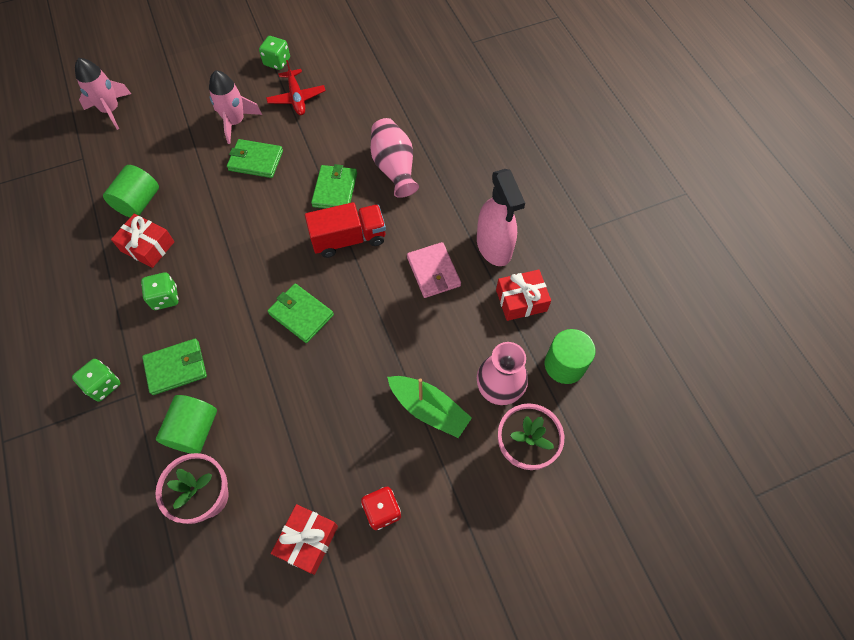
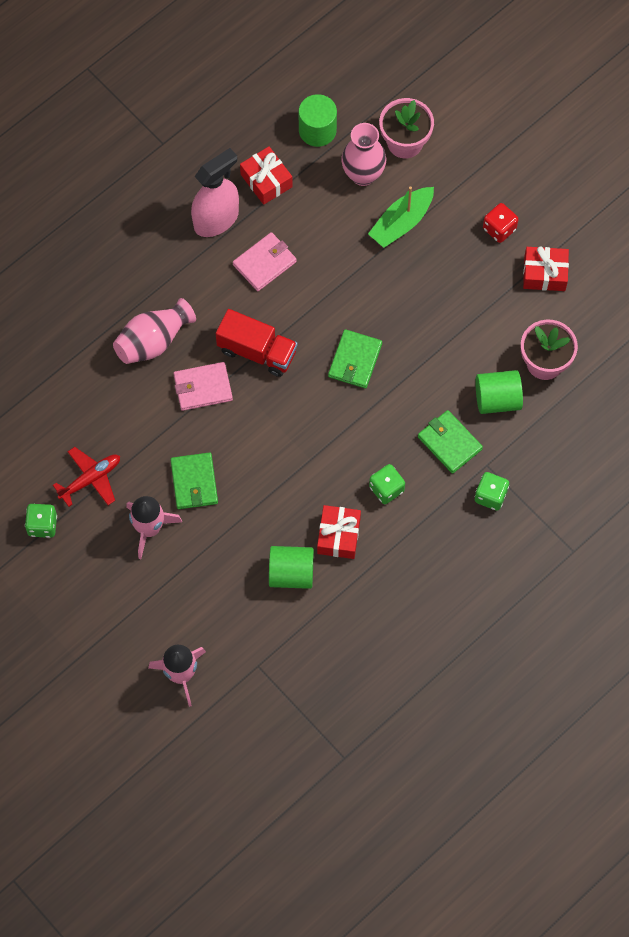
camera: 110 degrees left, 5 degrees up
red truck [305,202,386,258] -> red truck turned 150 degrees clockwise [216,309,297,377]
green wallet [311,164,357,209] -> pink wallet [173,362,233,411]
green boat [387,376,472,438] -> green boat turned 150 degrees counterclockwise [368,186,434,248]

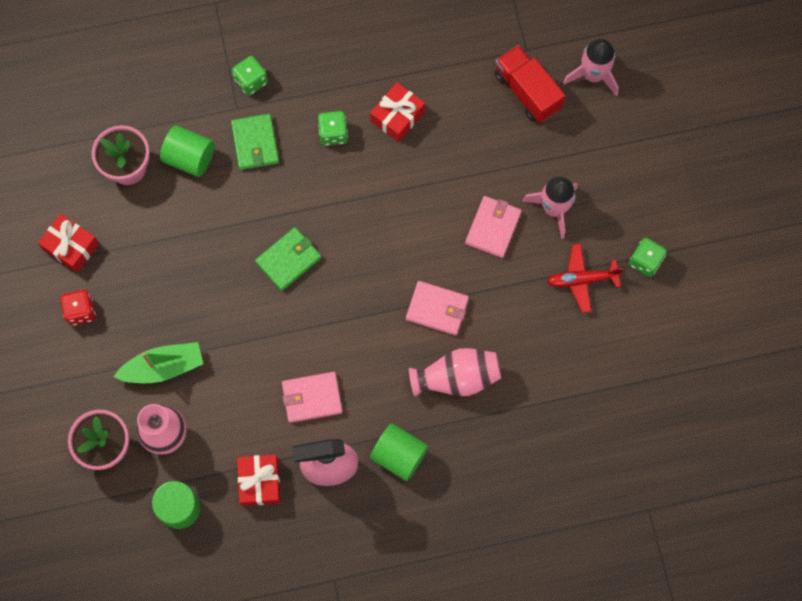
camera: 150 degrees left, 5 degrees up
green wallet [170,452,218,509] -> pink wallet [465,196,522,258]
red truck [216,309,297,377] -> red truck moved to [495,45,565,123]
green cylinder [269,546,314,589] -> green cylinder moved to [370,423,428,481]

